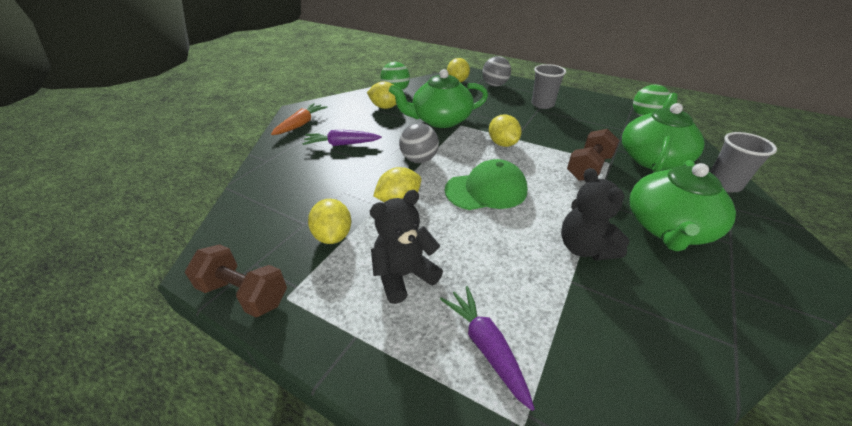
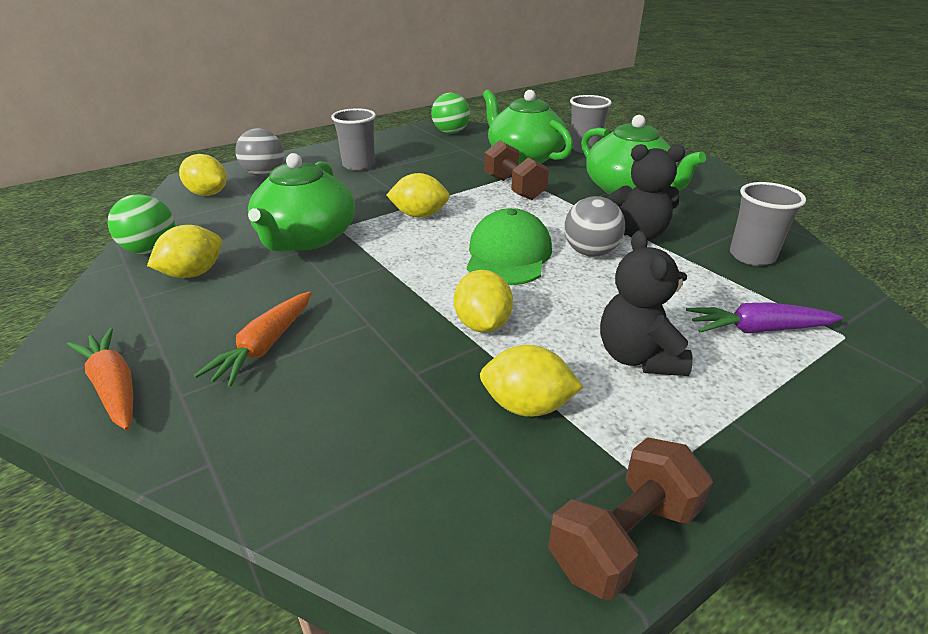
camera: 65 degrees left, 5 degrees down
purple carrot [302,130,382,146] -> orange carrot [194,292,311,388]
grey ball [399,123,439,163] -> grey ball moved to [564,196,625,257]
none -> grey cup [730,182,806,266]

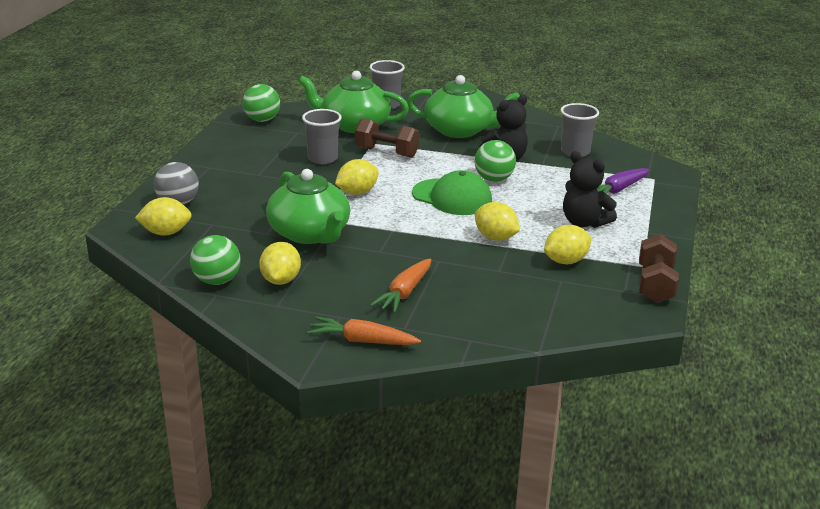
camera: 40 degrees left, 5 degrees down
orange carrot [194,292,311,388] -> orange carrot turned 45 degrees clockwise [370,258,431,313]
grey cup [331,108,376,171] -> grey cup moved to [302,109,342,164]
green cap [467,208,552,285] -> green cap turned 150 degrees clockwise [412,170,492,215]
grey ball [564,196,625,257] -> green ball [474,140,516,182]

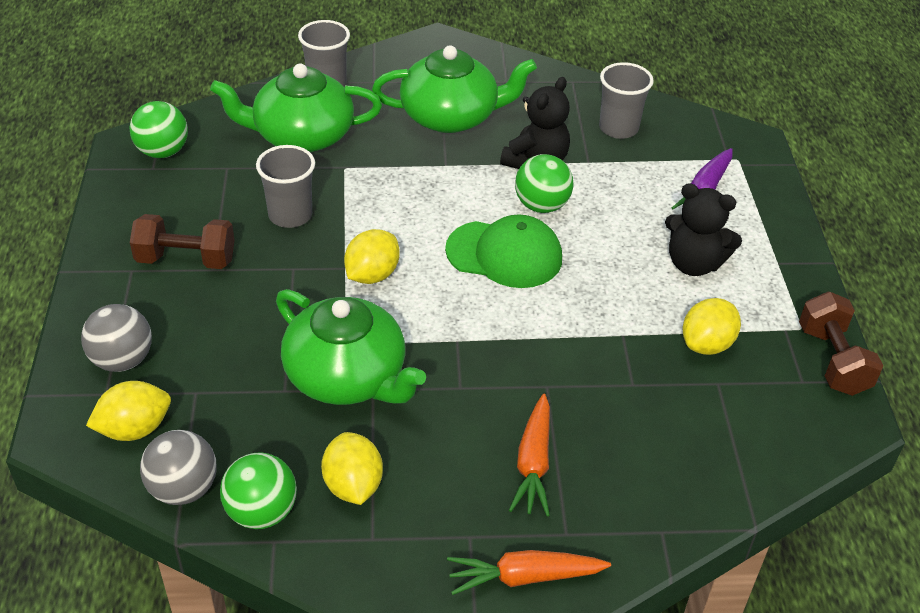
camera: 20 degrees left, 15 degrees up
brown dumbbell [355,118,420,158] -> brown dumbbell moved to [130,214,235,269]
yellow lemon [475,202,520,241] -> none
none -> grey ball [140,430,217,505]

